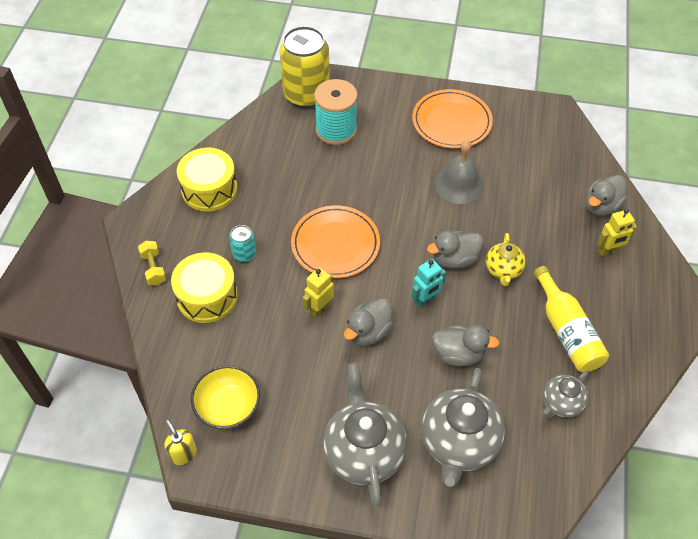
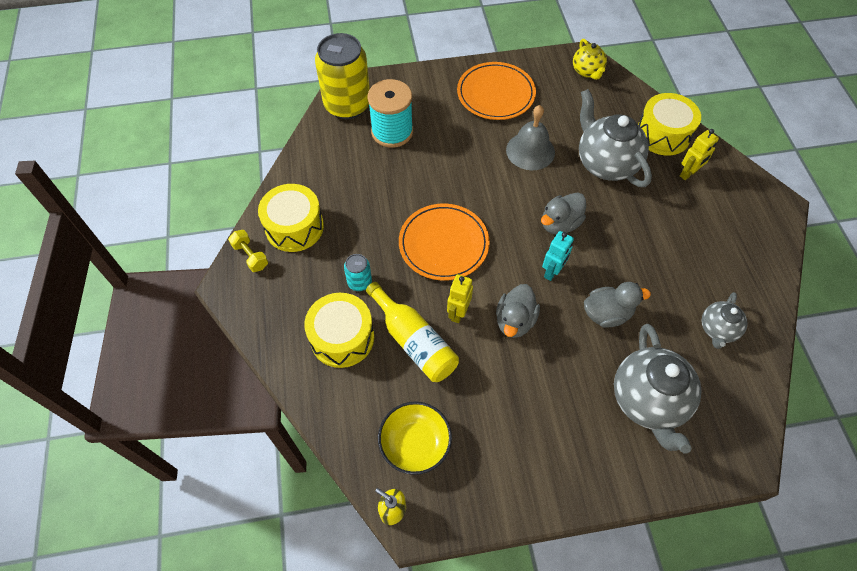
camera: 20 degrees left, 5 degrees up
yellow dumbbell [138,241,166,285] -> yellow dumbbell moved to [228,230,268,272]
grey teapot [323,363,407,507] -> grey teapot moved to [579,89,652,187]
yellow teapot [486,233,526,286] -> yellow teapot moved to [573,39,607,80]
yellow bottle [534,266,609,372] -> yellow bottle moved to [366,282,459,382]
grey duck [586,175,628,216] -> yellow drum [638,93,701,155]

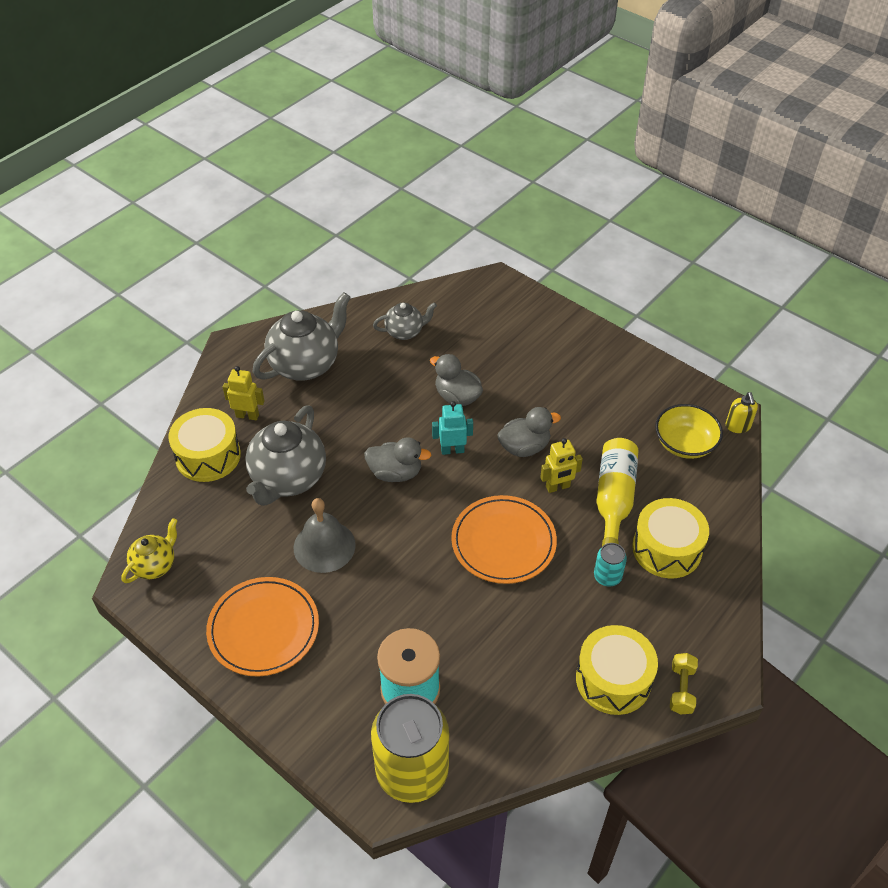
camera: 130 degrees left, 10 degrees down
grey teapot [614,324,702,454] -> grey teapot moved to [253,292,351,381]

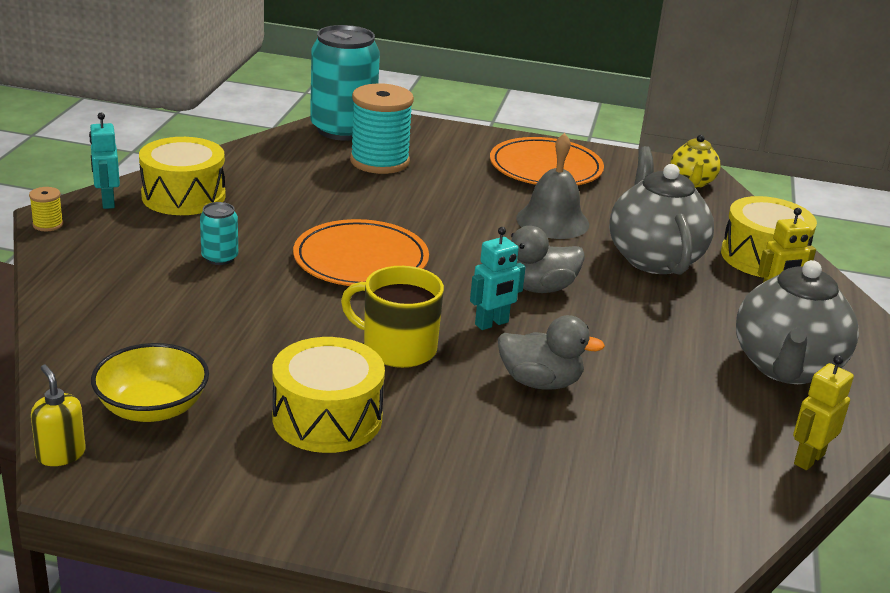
camera: 150 degrees right, 20 degrees down
yellow can [371,694,449,803] -> turquoise can [310,25,380,141]
grey teapot [373,302,437,340] -> none
grey duck [497,407,561,457] -> yellow mug [341,266,444,368]
yellow robot [540,438,583,493] -> yellow robot moved to [793,355,854,470]
yellow bottle [596,438,639,547] -> none
yellow drum [632,498,709,578] -> yellow drum moved to [272,337,385,453]
yellow dumbbell [670,653,698,714] -> turquoise robot [89,113,120,209]
none -> yellow spool [29,187,63,231]

